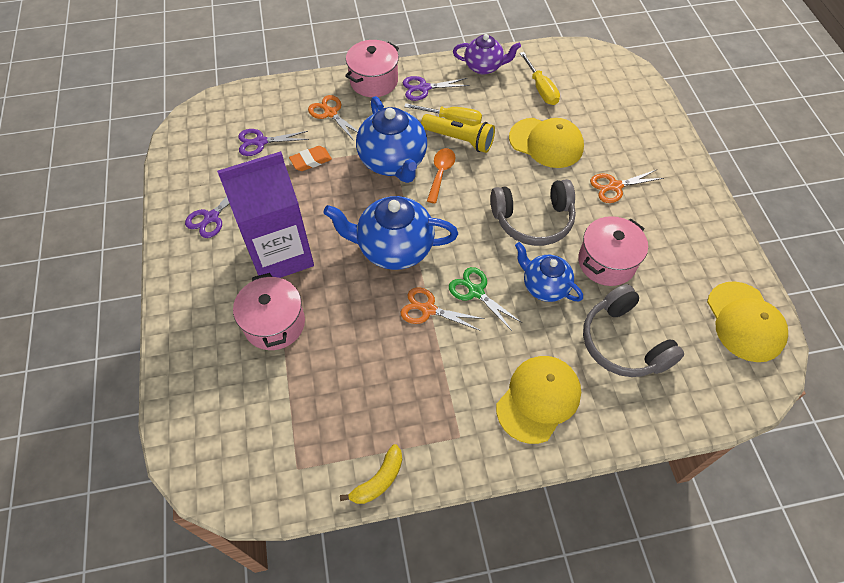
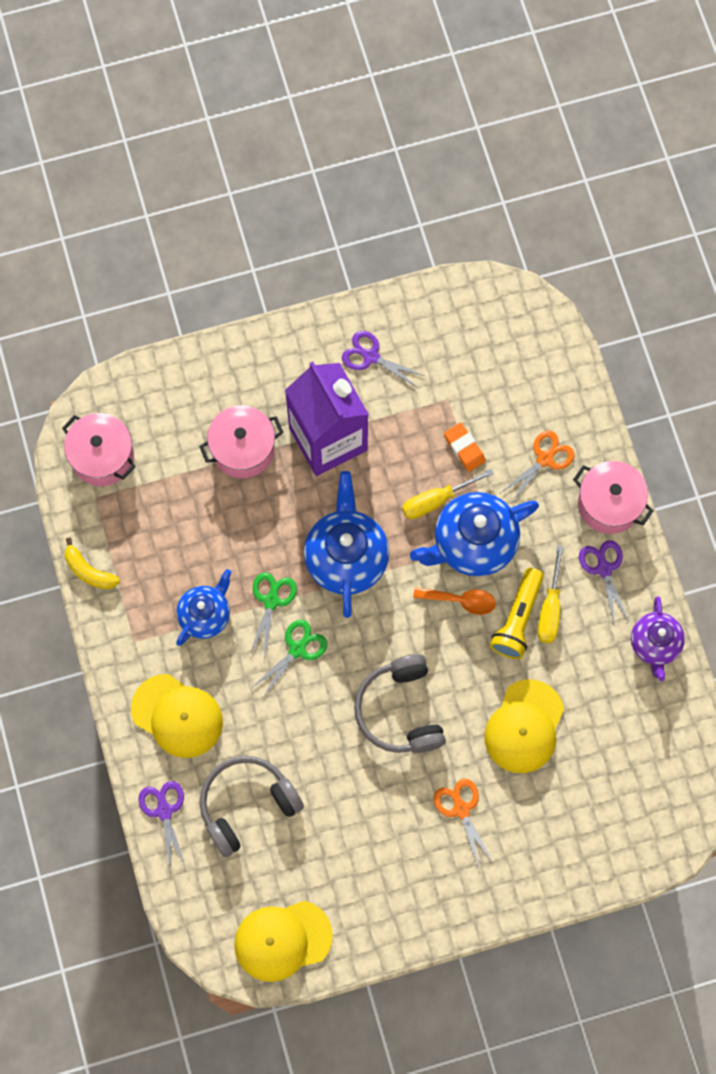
camera: 85 degrees right, 15 degrees up
purple scissors [238,129,309,156] -> purple scissors moved to [138,781,186,873]
orange scissors [401,287,485,331] -> green scissors [249,572,297,660]
blue teapot [515,242,583,302] -> blue teapot moved to [176,569,232,646]
yellow screwdriver [520,52,560,105] -> yellow screwdriver moved to [402,469,494,519]
pink pot [578,216,648,286] -> pink pot moved to [62,413,136,486]

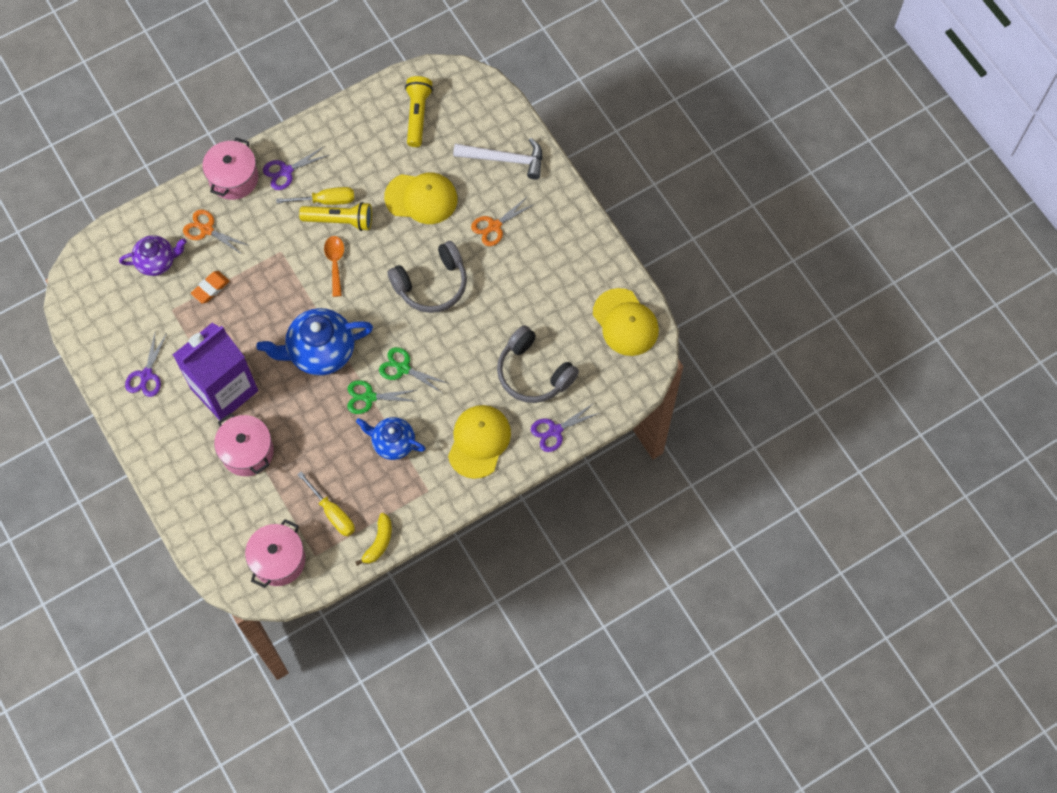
camera: 105 degrees left, 5 degrees down
yellow screwdriver [402,469,494,519] -> yellow screwdriver moved to [297,471,355,536]
blue teapot [410,492,539,576] -> none
purple teapot [631,597,685,681] -> purple teapot moved to [119,235,187,276]
none -> yellow flashlight [405,76,433,147]
none -> white hammer [453,138,542,180]

